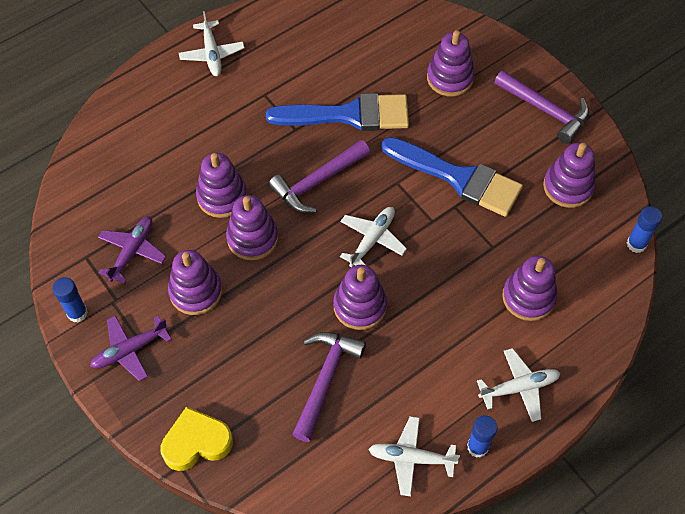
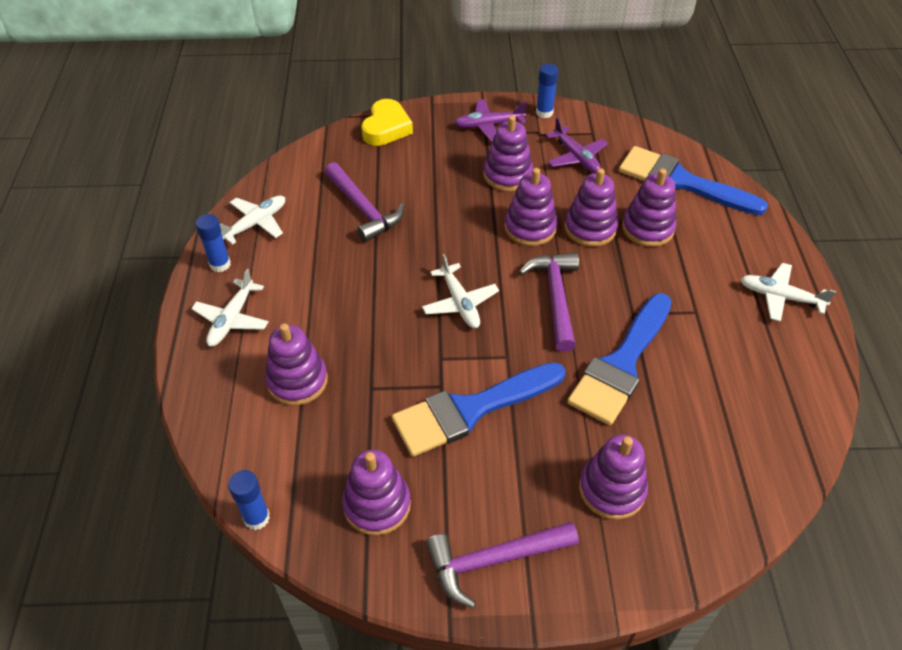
camera: 125 degrees right, 10 degrees down
purple plane [90,315,172,382] -> purple plane turned 105 degrees counterclockwise [455,99,527,142]
purple stacking toy [333,265,387,330] -> purple stacking toy moved to [622,169,677,247]
none -> blue brush [619,146,768,215]

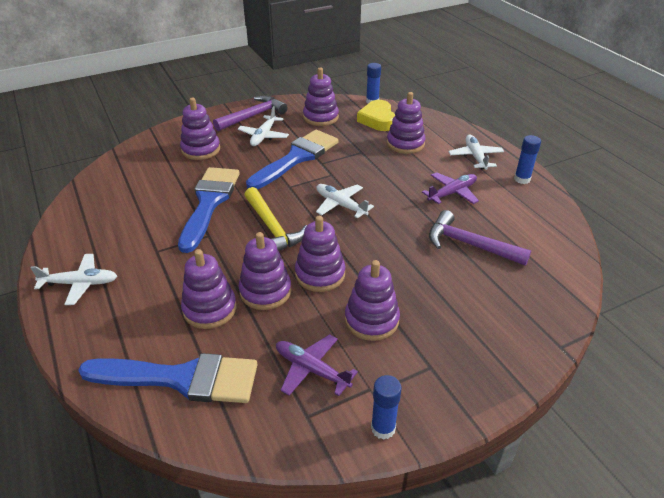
camera: 155 degrees right, 10 degrees down
white plane [220,196,285,245] -> white plane moved to [238,106,289,146]
yellow heart [361,99,413,146] -> yellow heart moved to [357,100,395,131]
purple plane [455,99,527,142] -> purple plane moved to [422,172,479,204]
purple hammer [519,252,579,352] -> yellow hammer [244,187,307,251]

